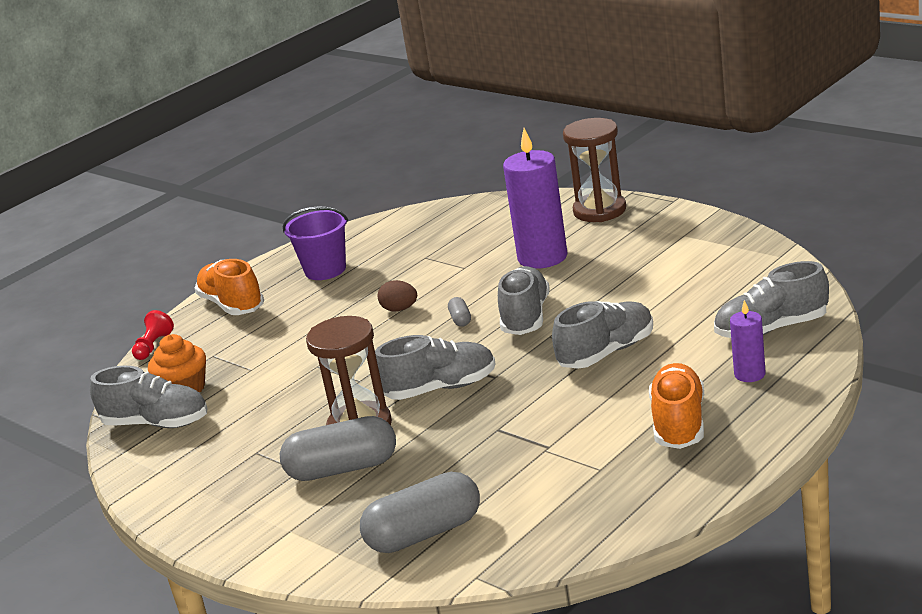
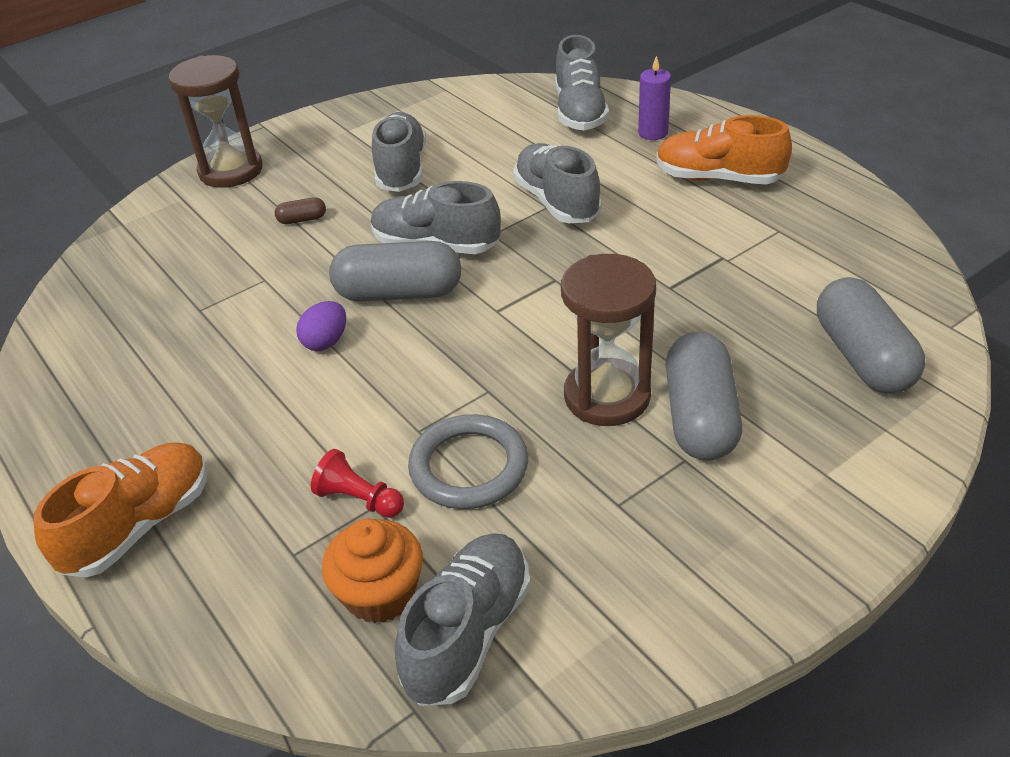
camera: 80 degrees left, 15 degrees up
red pawn [132,310,174,360] -> red pawn moved to [311,449,404,518]
orange shoe [195,259,264,315] -> orange shoe turned 150 degrees clockwise [34,442,208,577]
purple bucket [283,206,348,280] -> none
grey shoe [375,335,496,400] -> grey shoe moved to [372,112,426,192]
brown egg [378,280,417,312] -> purple egg [296,301,346,351]
grey capsule [448,297,471,327] -> grey capsule [329,241,461,301], size x2.33
purple candle [503,128,567,269] -> brown capsule [275,197,326,224]
none -> grey ring [408,414,528,509]

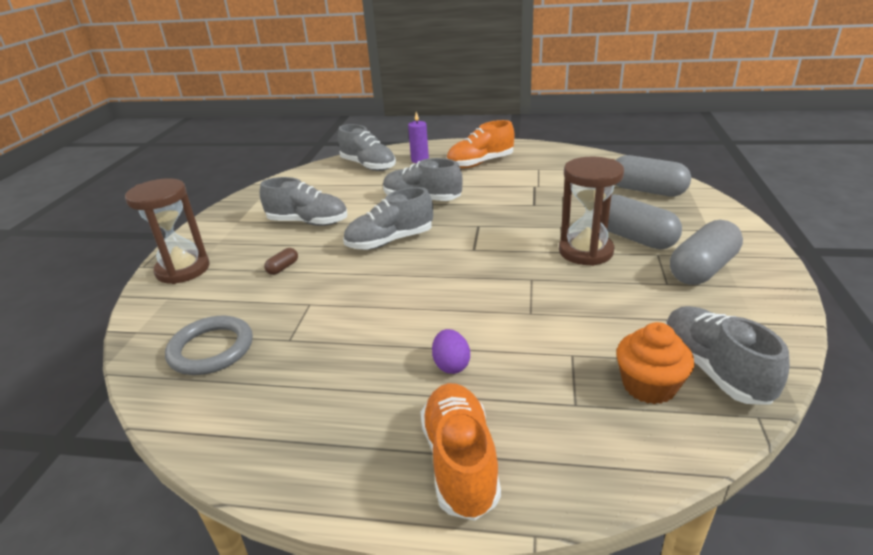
camera: 45 degrees left, 10 degrees down
purple egg [296,301,346,351] -> purple egg moved to [432,329,470,374]
red pawn [311,449,404,518] -> none
grey capsule [329,241,461,301] -> grey capsule moved to [670,220,743,285]
grey shoe [372,112,426,192] -> grey shoe turned 150 degrees clockwise [260,177,347,226]
grey ring [408,414,528,509] -> grey ring moved to [165,316,253,375]

